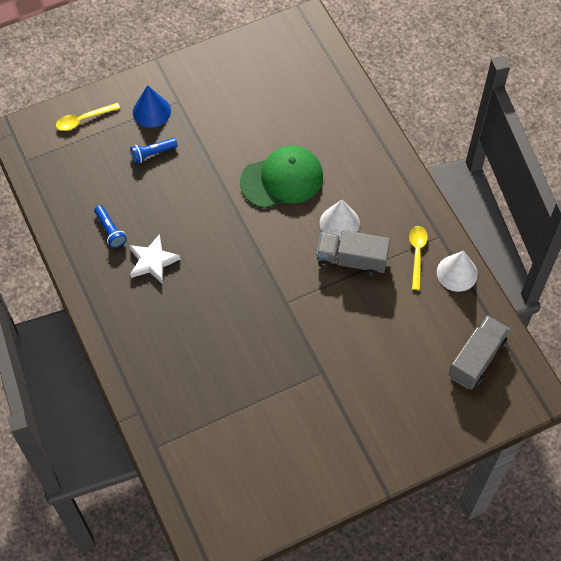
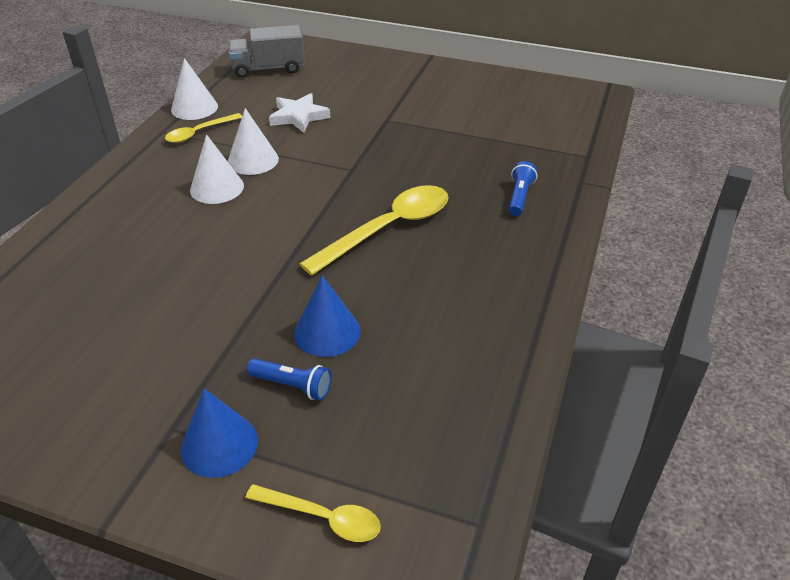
camera: 135 degrees left, 20 degrees down
blue flashlight [94,205,127,248] -> blue flashlight moved to [508,161,537,216]
white star [129,234,181,284] -> white star moved to [269,93,331,133]
green cap [240,146,323,208] -> none
grey truck [316,230,390,277] -> white cone [228,108,279,175]
none -> blue cone [294,276,360,357]
none -> yellow spoon [300,185,449,275]

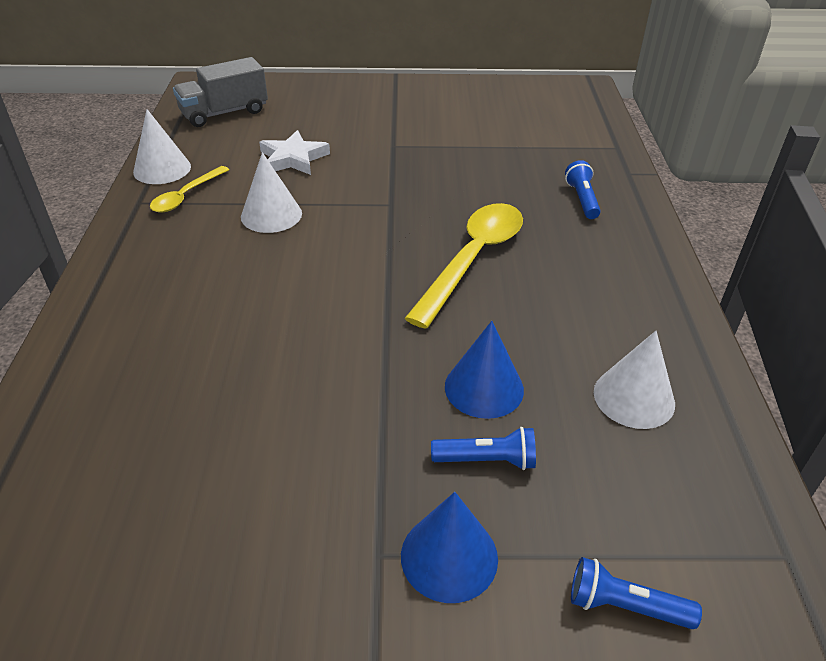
camera: 20 degrees left, 0 degrees up
white cone [190,135,244,204] -> white cone moved to [594,331,675,429]
yellow spoon [245,484,381,542] -> blue flashlight [571,557,702,629]

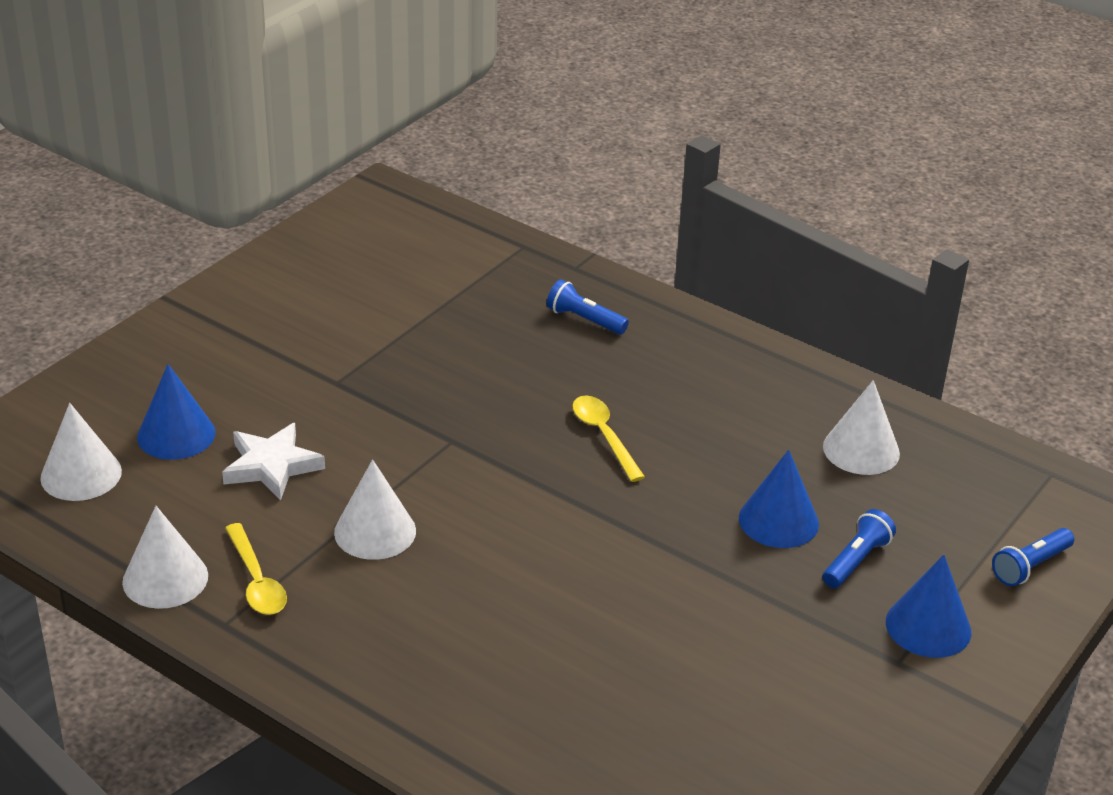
camera: 55 degrees left, 5 degrees down
grey truck [173,57,268,127] -> white cone [40,403,122,501]
yellow spoon [404,203,523,329] -> yellow spoon [572,396,645,482], size x0.56
none -> blue cone [137,364,215,460]

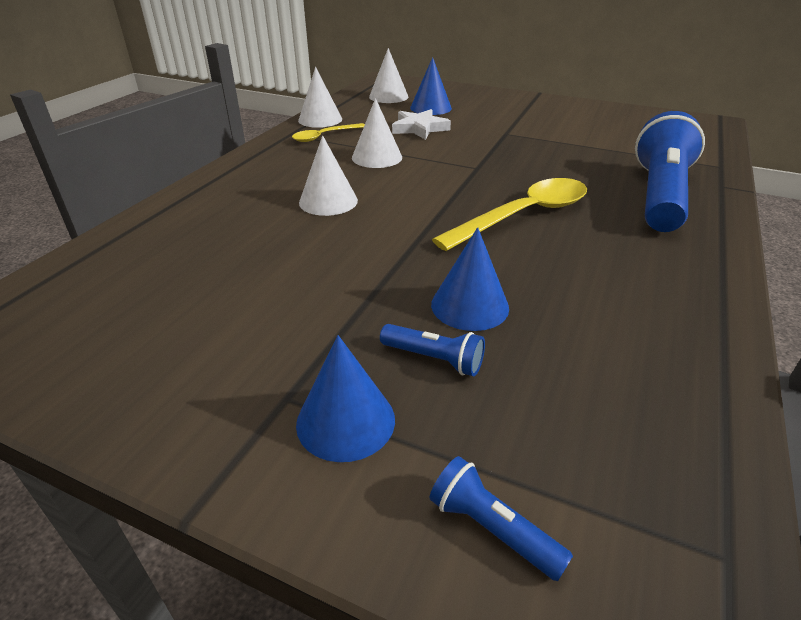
camera: 80 degrees right, 0 degrees up
blue flashlight [547,279,629,334] -> blue flashlight [635,111,705,232], size x2.33
yellow spoon [572,396,645,482] -> yellow spoon [432,178,587,251], size x1.80
white cone [823,380,900,475] -> white cone moved to [299,135,358,216]

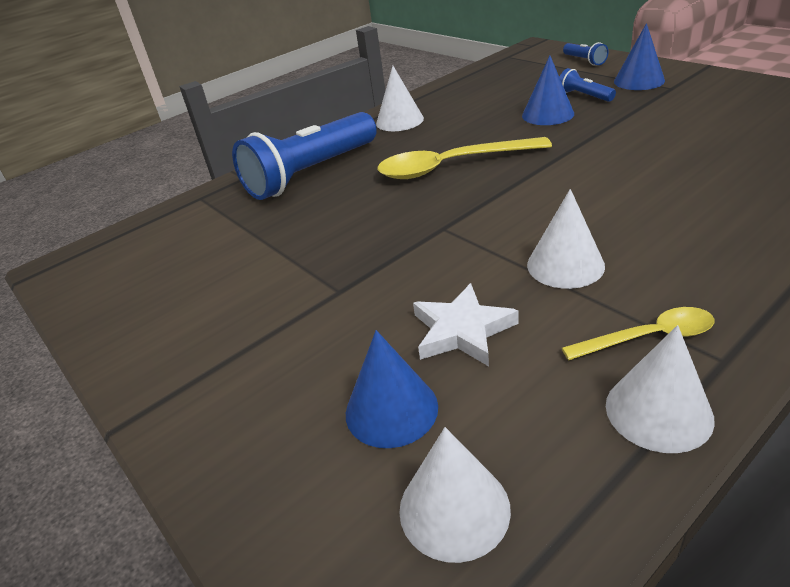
camera: 150 degrees left, 0 degrees up
white cone [299,135,358,216] -> white cone moved to [376,66,424,131]

